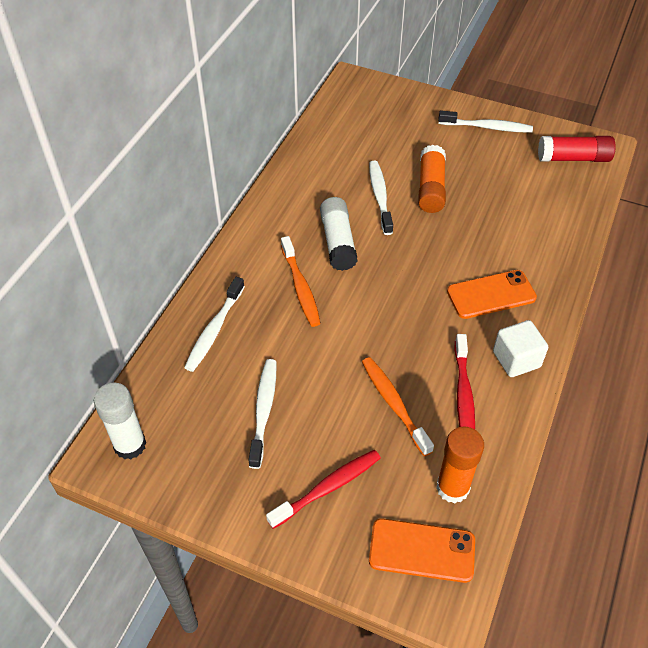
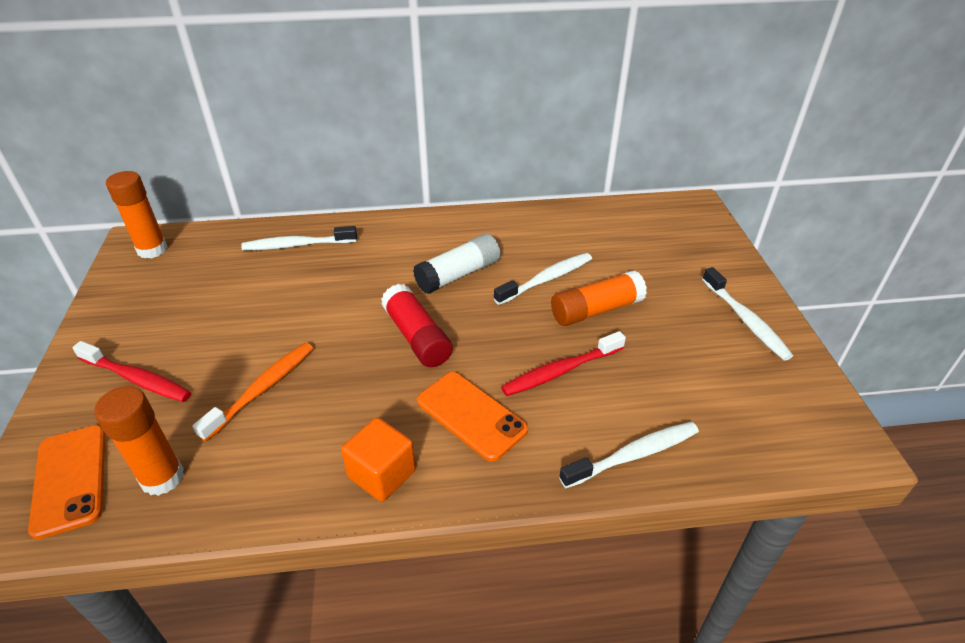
camera: 60 degrees right, 10 degrees down
white glue stick [94,383,146,459] -> orange glue stick [106,171,168,259]
white toothbrush [249,359,276,469] -> white toothbrush moved to [559,422,699,488]
orange toothbrush [281,236,321,327] -> none
red toothbrush [454,334,475,429] -> red toothbrush moved to [501,331,626,396]
white cube [493,320,548,377] -> orange cube [341,417,416,502]
red glue stick [538,136,616,162] -> red glue stick moved to [381,284,453,367]

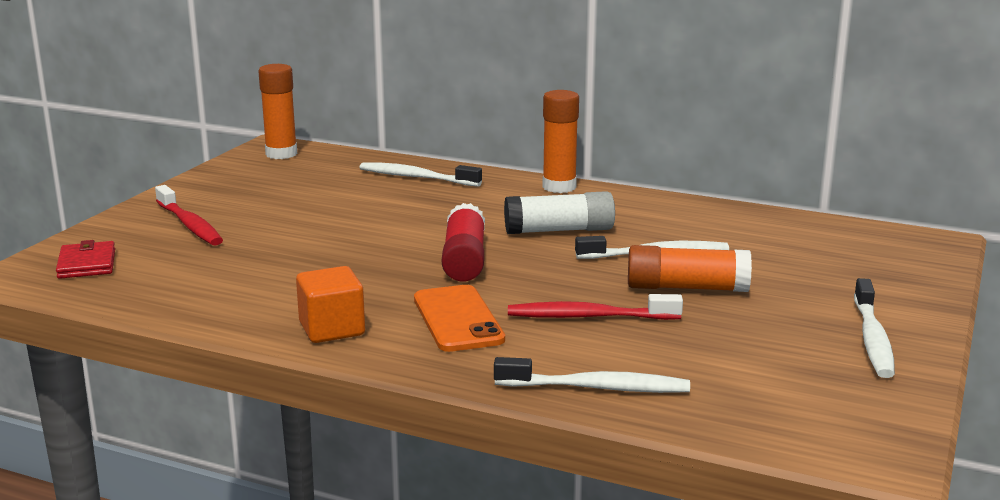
camera: 30 degrees right, 20 degrees down
orange phone [28,425,105,540] -> red wallet [56,240,115,279]
orange glue stick [94,386,184,496] -> orange glue stick moved to [543,90,579,193]
orange toothbrush [193,343,313,442] -> none

